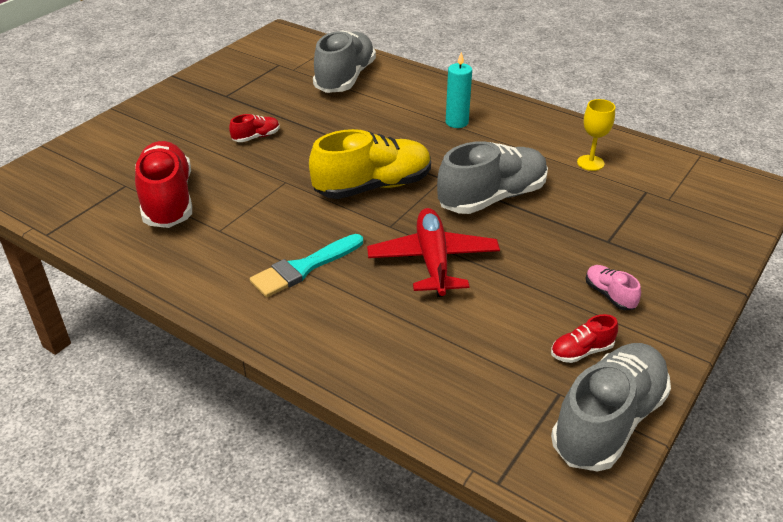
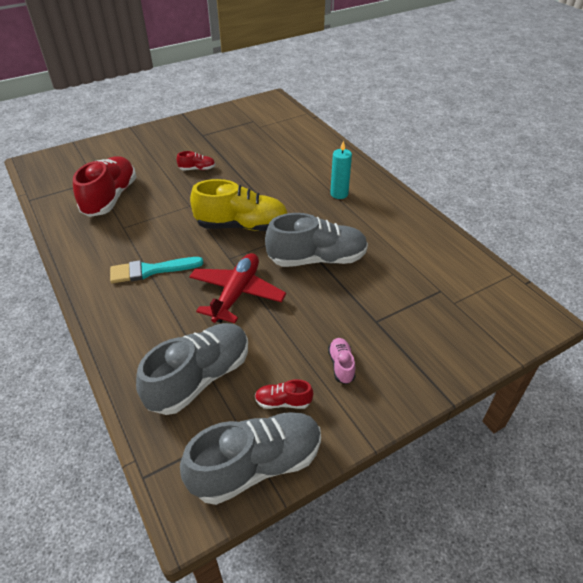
camera: 25 degrees right, 5 degrees up
grey shoe [313,30,376,93] -> grey shoe moved to [136,323,248,415]
yellow goblet [577,99,615,171] -> none

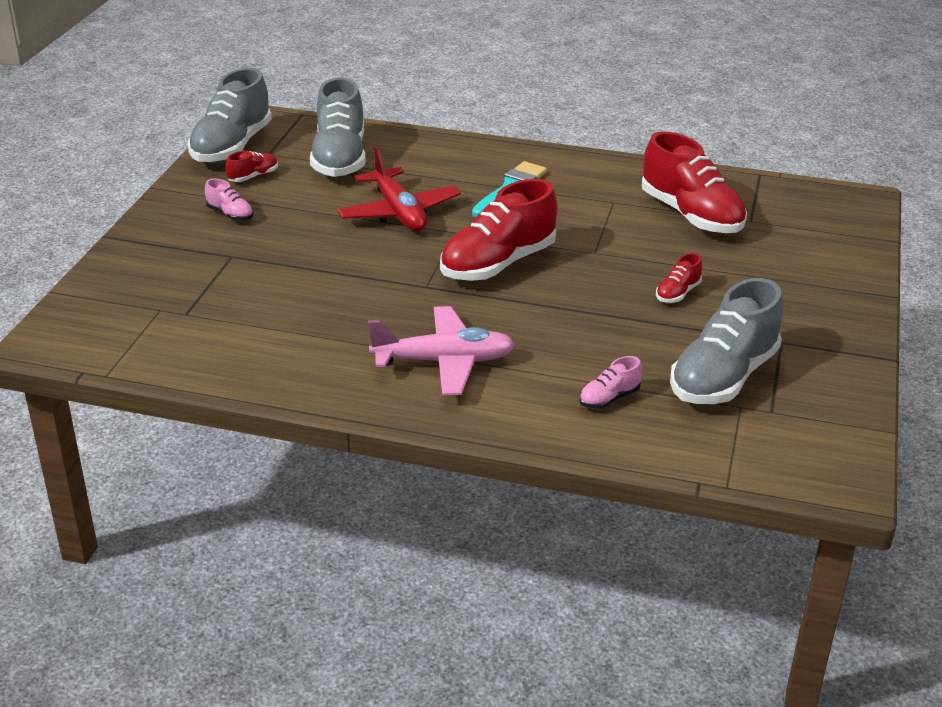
camera: 135 degrees right, 10 degrees down
yellow shoe [190,179,288,231] -> red shoe [440,179,557,281]
grey shoe [265,213,368,267] -> grey shoe moved to [670,278,783,404]
turquoise candle [330,140,352,199] -> pink plane [368,306,515,395]
none -> pink shoe [579,356,642,409]

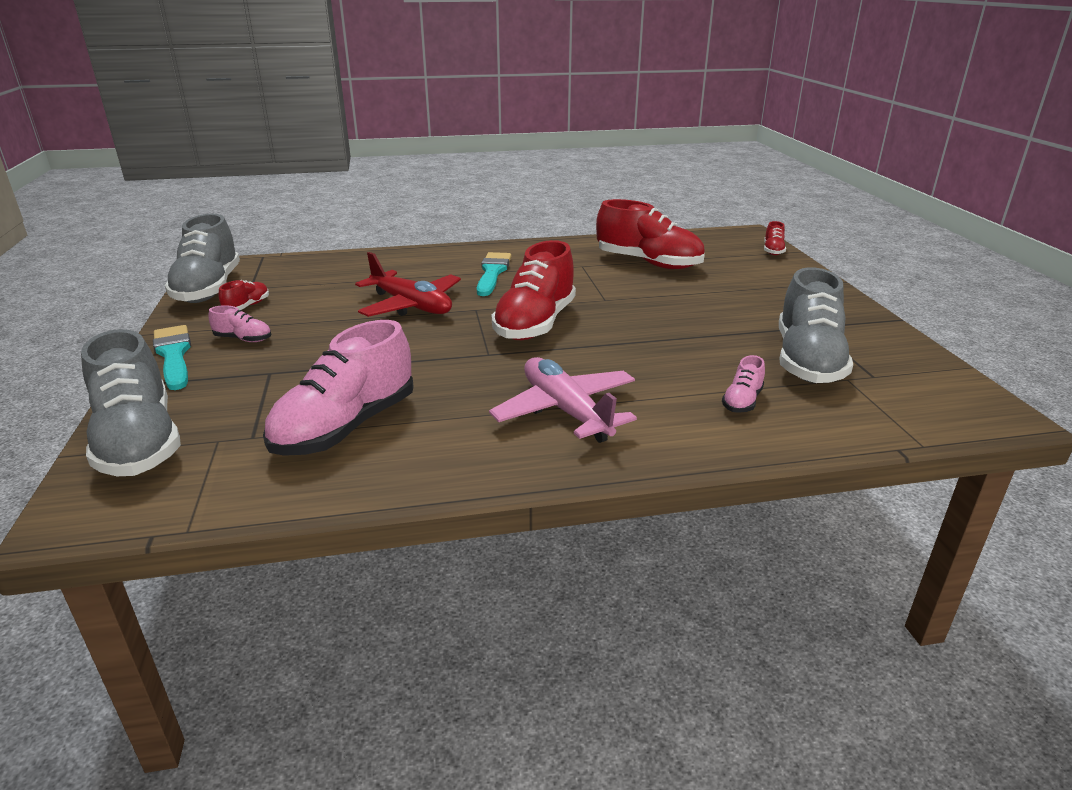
camera: 25 degrees left, 5 degrees down
grey shoe [310,77,366,177] -> grey shoe moved to [81,329,181,476]
pink plane [368,306,515,395] -> pink plane turned 90 degrees counterclockwise [489,357,637,443]
red shoe [656,253,702,303] -> red shoe moved to [764,221,786,255]
none -> turquoise brush [153,325,191,390]
none -> pink shoe [263,320,414,456]

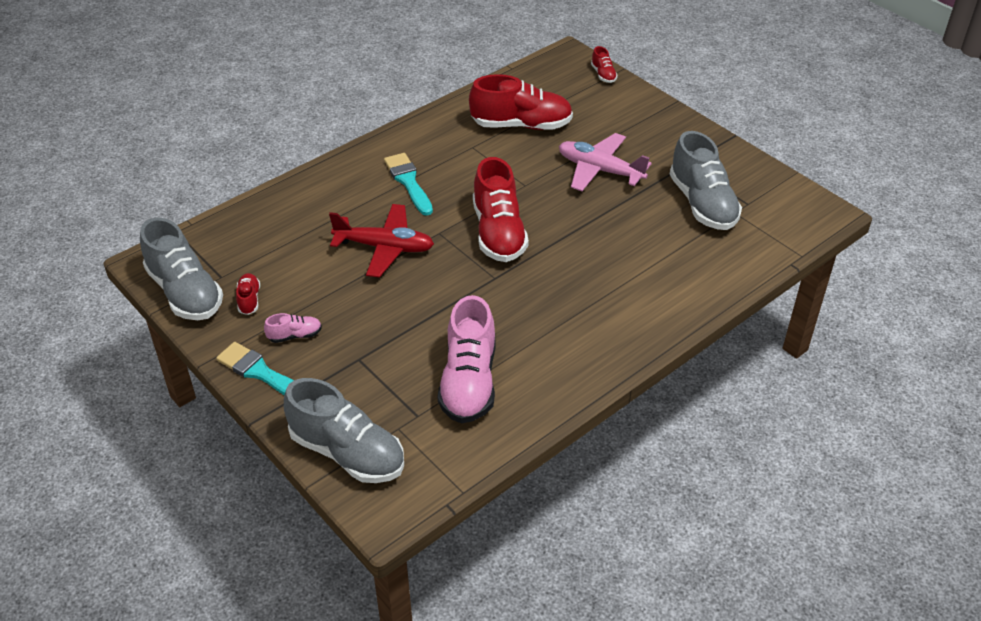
camera: 30 degrees left, 15 degrees up
pink plane [489,357,637,443] -> pink plane moved to [559,133,652,191]
pink shoe [722,355,765,413] -> none

